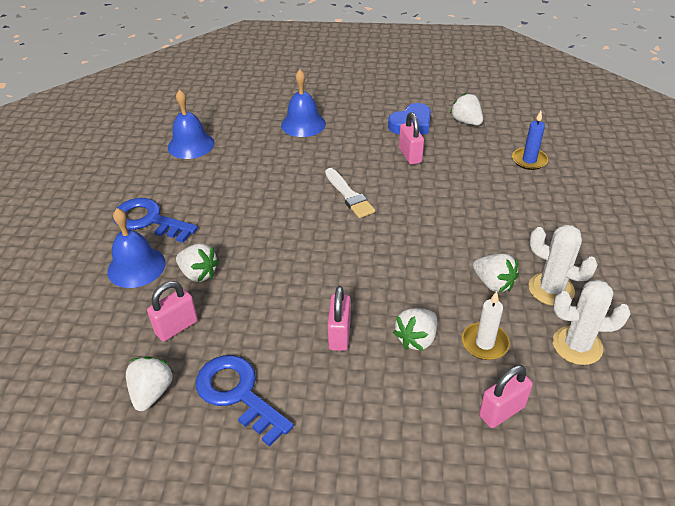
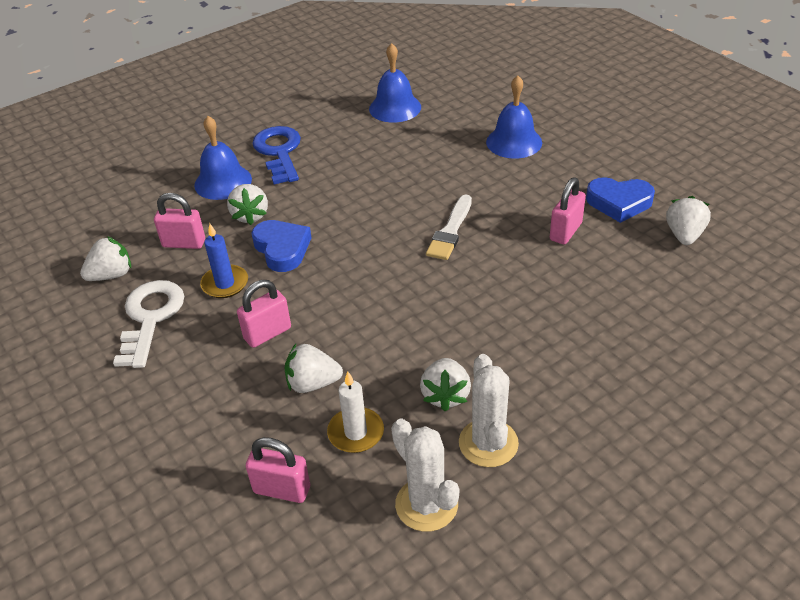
camera: 50 degrees right, 0 degrees up
blue key [196,355,294,447] -> white key [113,280,184,368]
blue candle [512,111,548,170] -> blue candle moved to [200,224,248,298]
none -> blue heart [251,220,312,272]

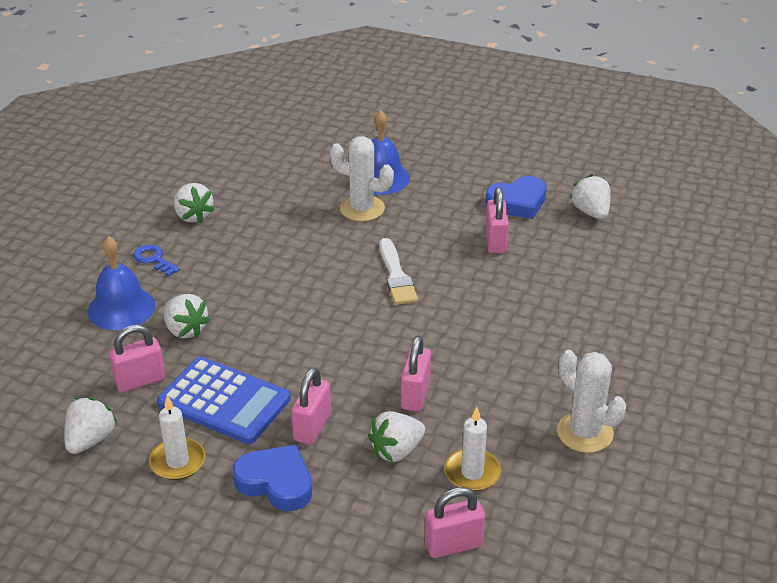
camera: 35 degrees left, 5 degrees down
white key [113,280,184,368] -> white candle [149,396,206,480]
blue candle [200,224,248,298] -> blue calculator [157,357,291,444]
blue heart [251,220,312,272] -> blue heart moved to [233,445,312,511]
blue key [252,126,301,185] -> blue key [133,245,180,276], size x0.53
blue bell [369,43,421,122] -> none
white cactus [391,419,459,532] -> white cactus moved to [330,136,394,221]
white strawberry [420,358,471,412] -> white strawberry moved to [174,183,215,224]
none -> pink padlock [401,336,431,411]

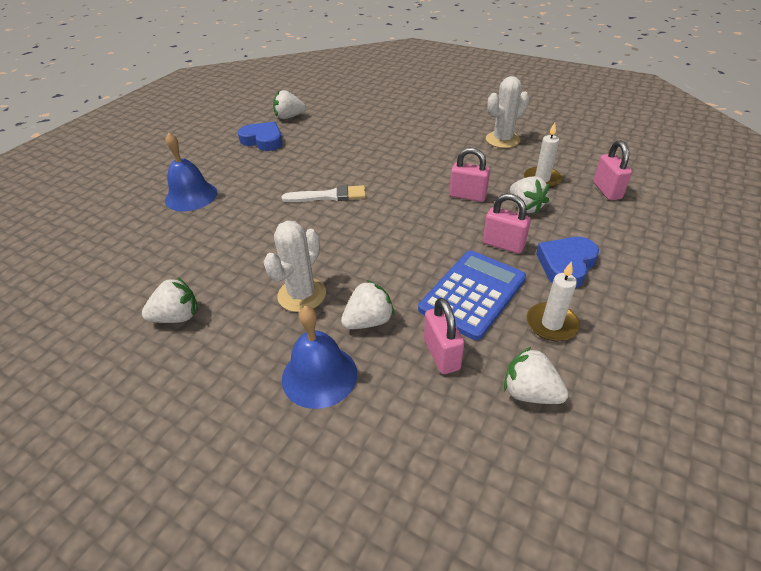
camera: 80 degrees left, 5 degrees up
blue key [133,245,180,276] -> none
white cactus [330,136,394,221] -> white cactus moved to [263,221,326,312]
blue heart [485,176,547,219] -> blue heart turned 45 degrees counterclockwise [238,122,283,151]
pink padlock [485,187,509,253] -> none

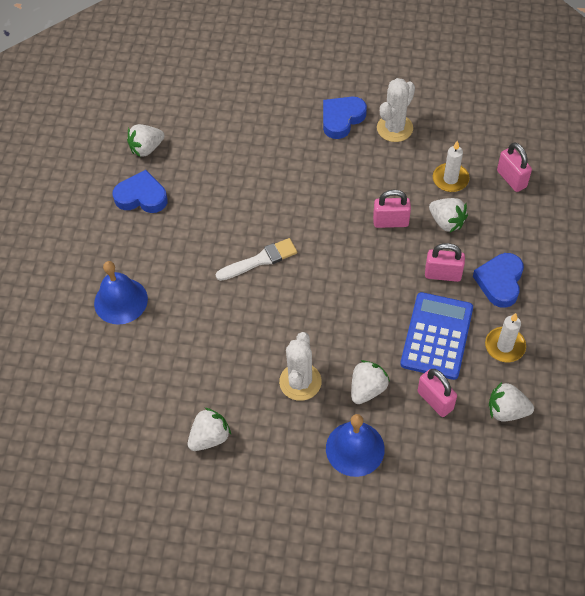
camera: 20 degrees left, 15 degrees up
none -> blue heart [323,97,367,139]

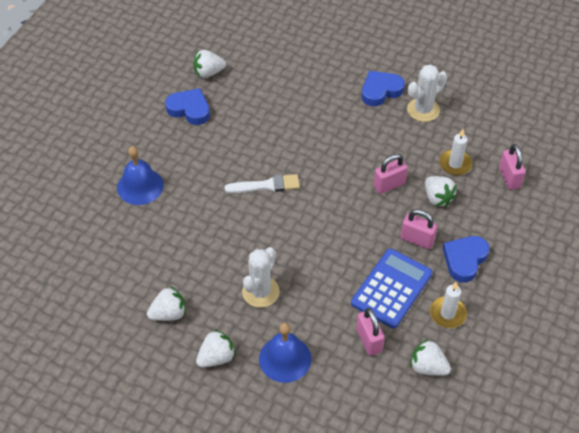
camera: 15 degrees right, 5 degrees down
white strawberry [351,360,390,404] -> white strawberry moved to [196,329,236,368]
pink padlock [373,190,411,228] -> pink padlock turned 45 degrees counterclockwise [374,154,408,194]

